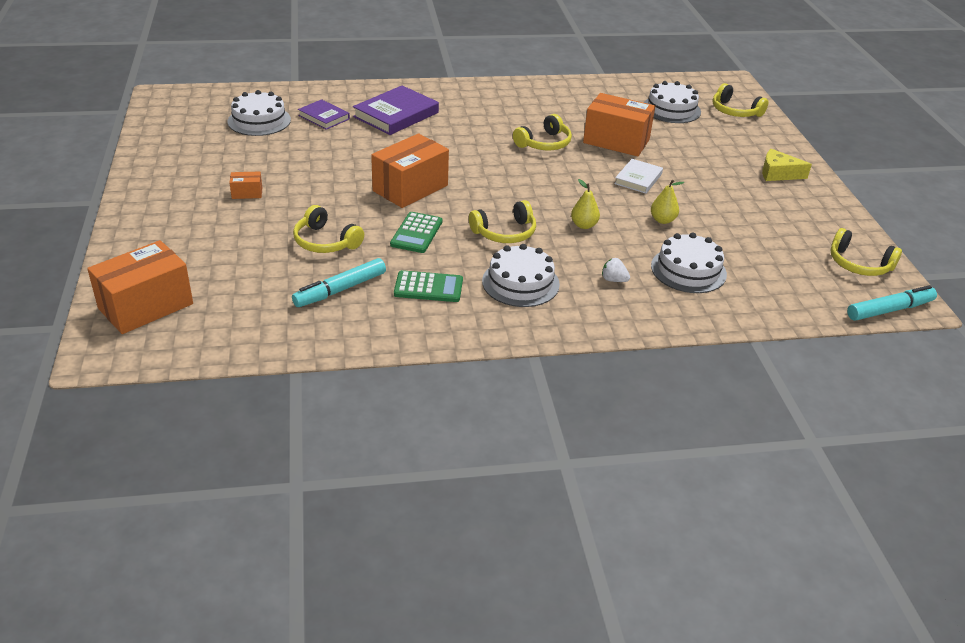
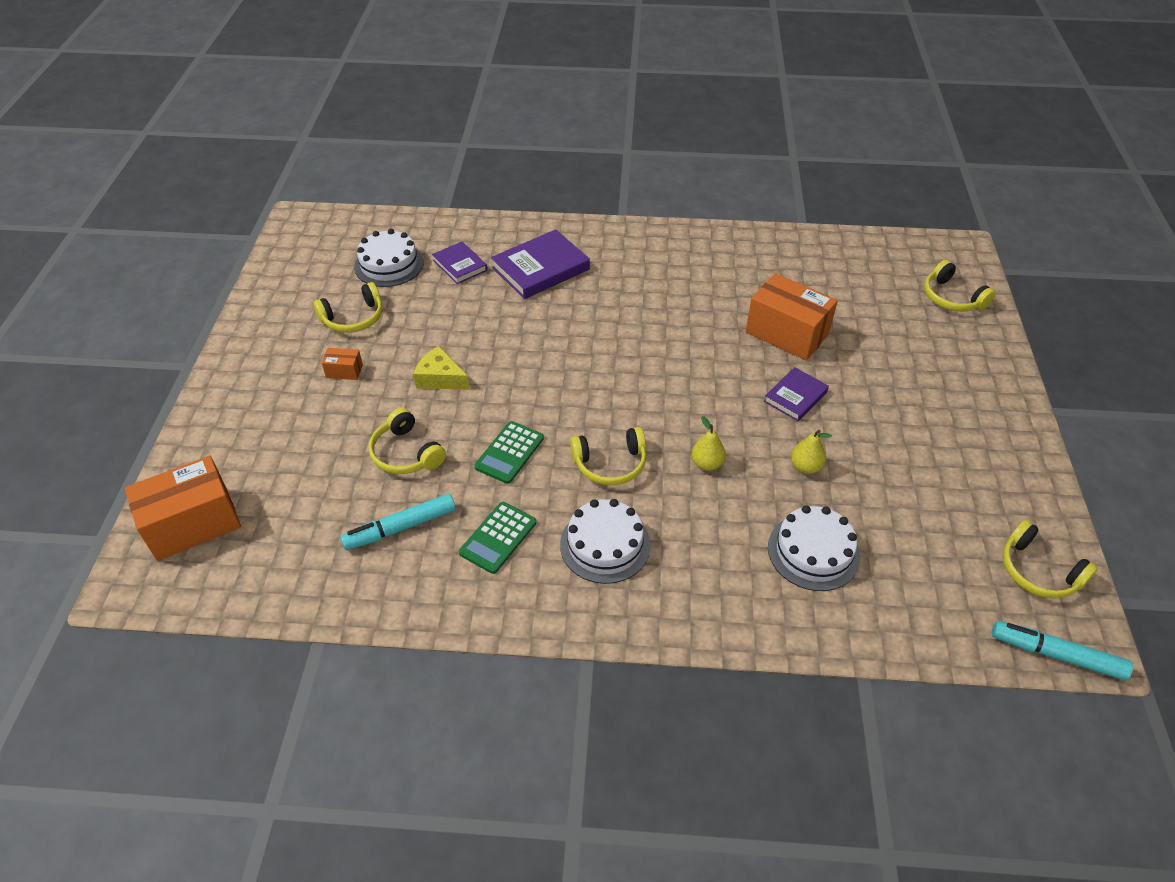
camera: 15 degrees right, 10 degrees up
orange box [371,133,449,208] -> none
green calculator [394,270,463,302] -> green calculator turned 105 degrees clockwise [459,502,536,574]
yellow headphones [513,114,572,150] -> yellow headphones moved to [313,282,383,333]
white strawberry [602,258,630,282] -> none
white book [614,159,663,194] -> purple book [764,367,829,421]
white cake [644,81,701,123] -> none
yellow cheese [762,149,812,181] -> yellow cheese moved to [413,346,470,390]
turquoise marker [847,285,937,321] -> turquoise marker turned 150 degrees counterclockwise [992,621,1133,680]

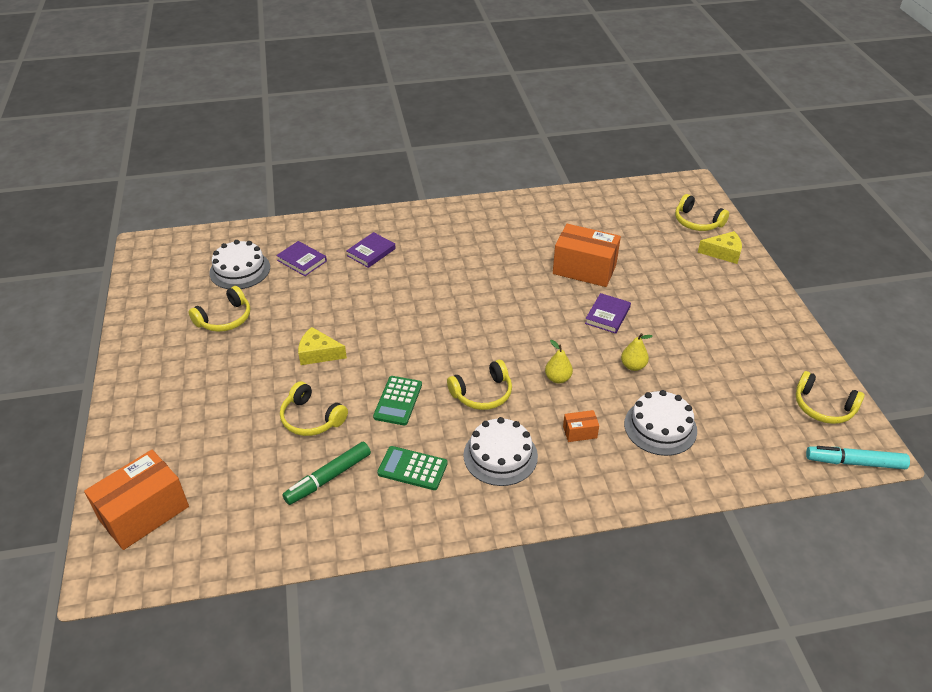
camera: 15 degrees left, 5 degrees down
orange box [322,348,363,380] -> orange box moved to [563,410,599,442]
turquoise marker [340,494,456,550] -> green marker [282,442,371,505]
green calculator [459,502,536,574] -> green calculator turned 90 degrees clockwise [377,446,448,490]
purple book [491,229,590,299] -> purple book [346,232,396,268], size x0.60
none -> yellow cheese [698,231,742,264]

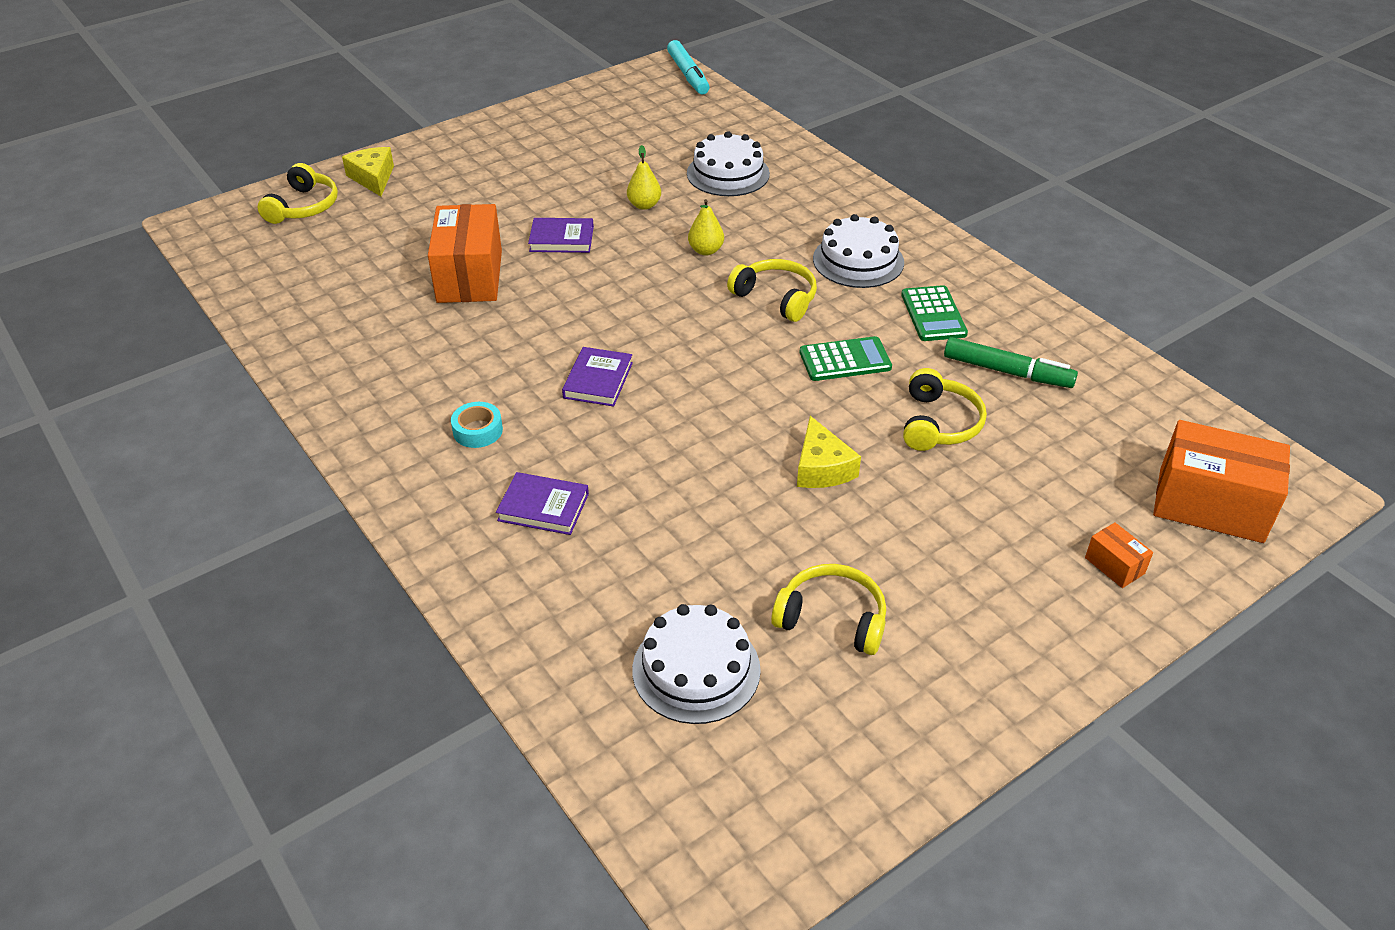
camera: 115 degrees left, 0 degrees up
purple book [276,241,327,276] -> purple book moved to [562,347,633,407]
orange box [563,410,599,442] -> orange box moved to [1085,522,1153,588]
yellow headphones [796,371,865,424] -> none
none -> turquoise tape [451,402,503,448]

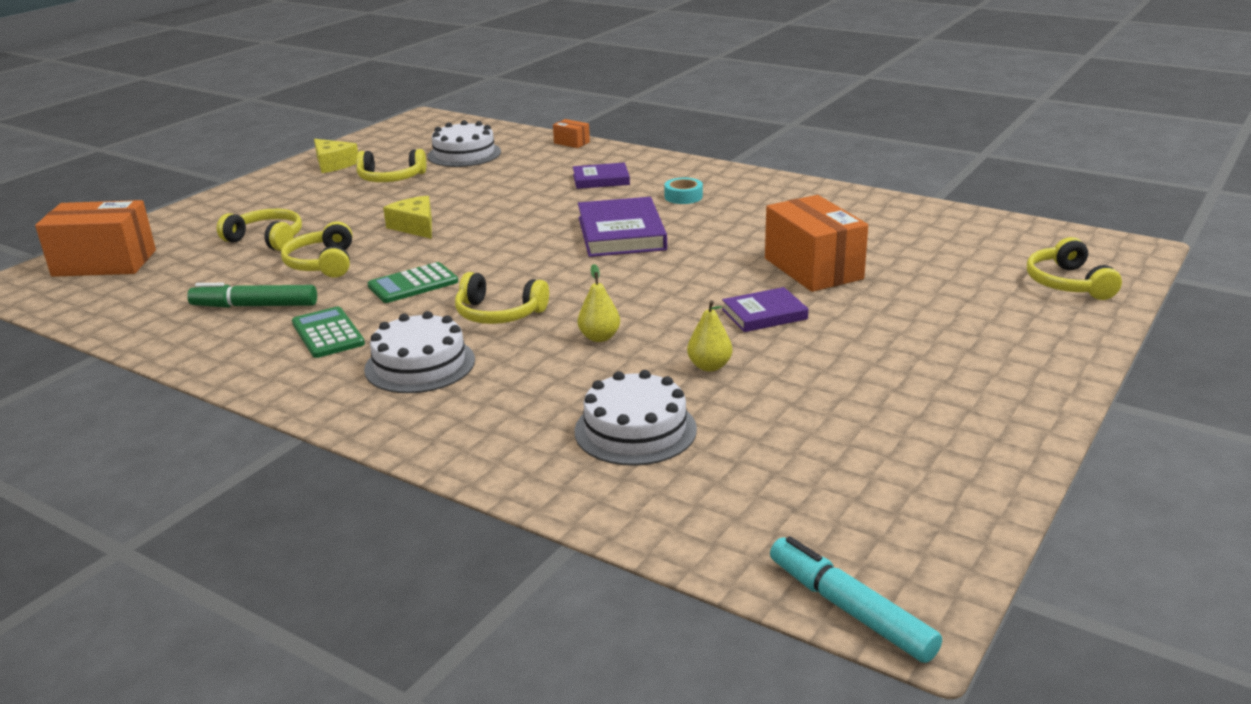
camera: 160 degrees right, 15 degrees down
yellow cheese [342,147,394,196] -> yellow cheese moved to [314,139,358,173]
purple book [562,347,633,407] -> purple book [578,197,667,257], size x1.68
orange box [1085,522,1153,588] -> orange box moved to [553,119,590,148]
none -> yellow headphones [217,209,302,251]

